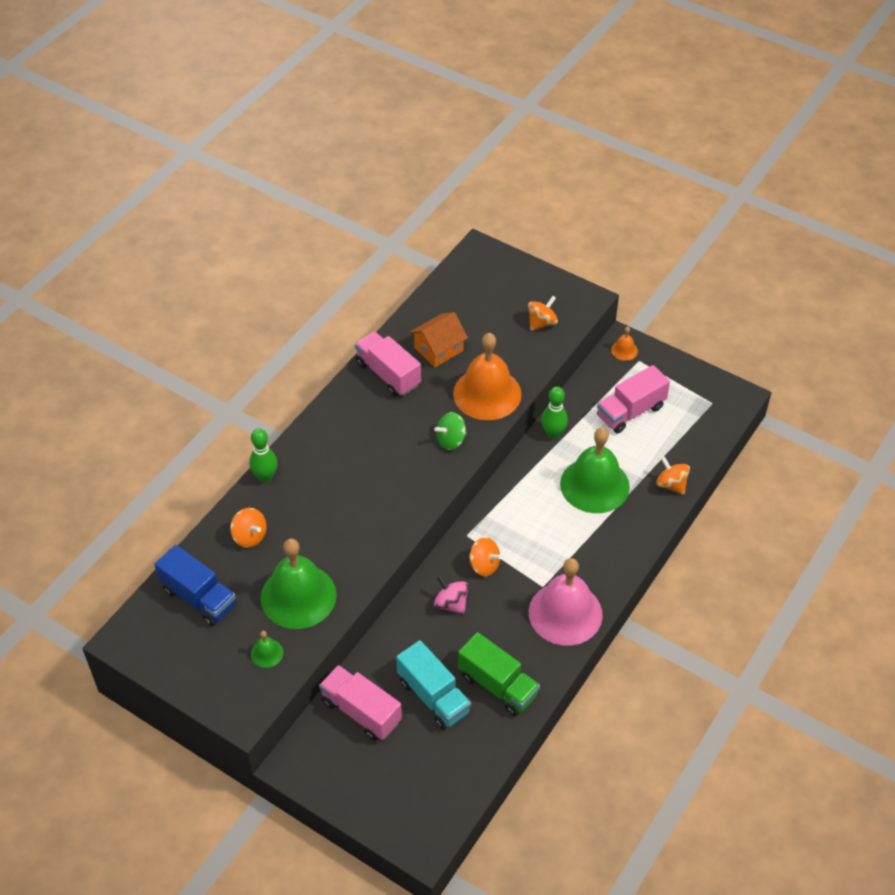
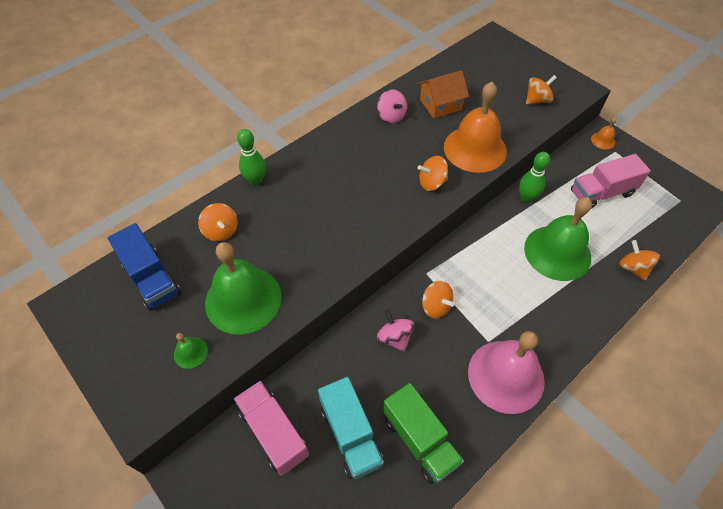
camera: 15 degrees right, 5 degrees up
pink truck [355,332,421,396] -> pink spinning top [377,89,407,124]
green spinning top [434,412,467,450] -> orange spinning top [418,156,448,191]

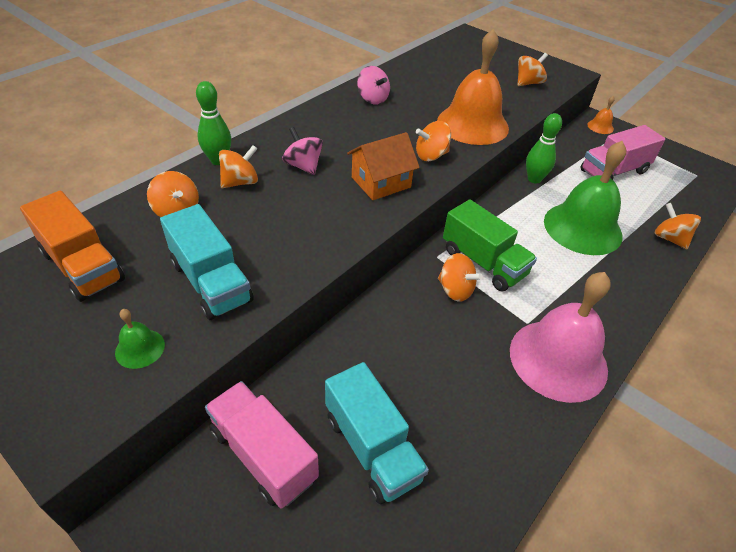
camera: 10 degrees left, 10 degrees down
blue truck [108,223,181,311] -> orange truck [20,190,125,302]
green bell [205,242,282,335] -> turquoise truck [160,204,254,320]
pink spinning top [377,310,414,352] -> pink spinning top moved to [282,127,323,175]
green truck [383,383,464,484] -> green truck moved to [443,199,537,291]
orange house [418,70,469,119] -> orange house moved to [347,132,420,200]
none -> orange spinning top [219,145,258,188]

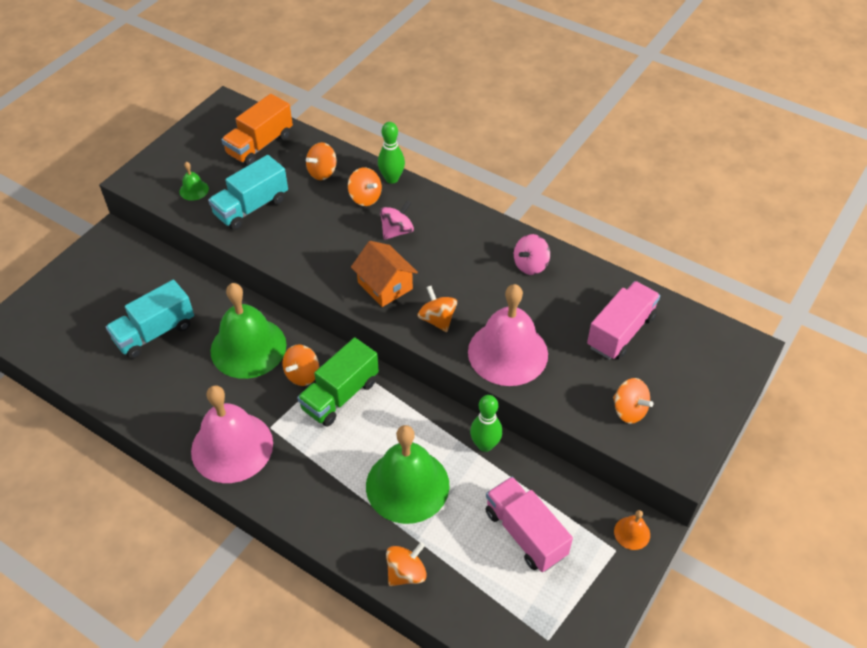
camera: 85 degrees right, 5 degrees up
pink truck [205,381,319,509] -> pink truck moved to [587,281,660,360]
orange bell [437,29,509,145] -> pink bell [468,284,548,386]
none -> green bell [210,283,286,379]

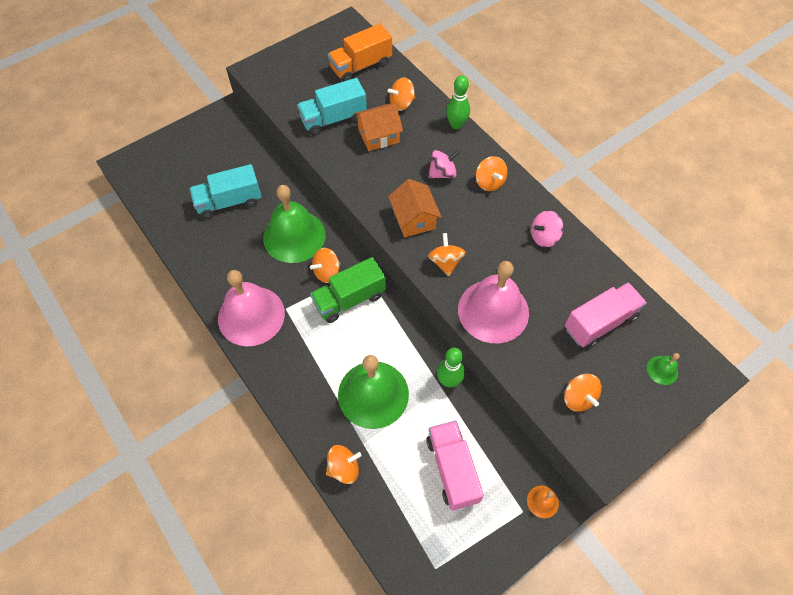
camera: 20 degrees right, 10 degrees up
green bell [179,162,209,201] -> green bell moved to [647,353,680,385]
orange spinning top [348,167,382,206] -> orange spinning top moved to [476,156,508,191]
none -> orange house [354,103,403,151]

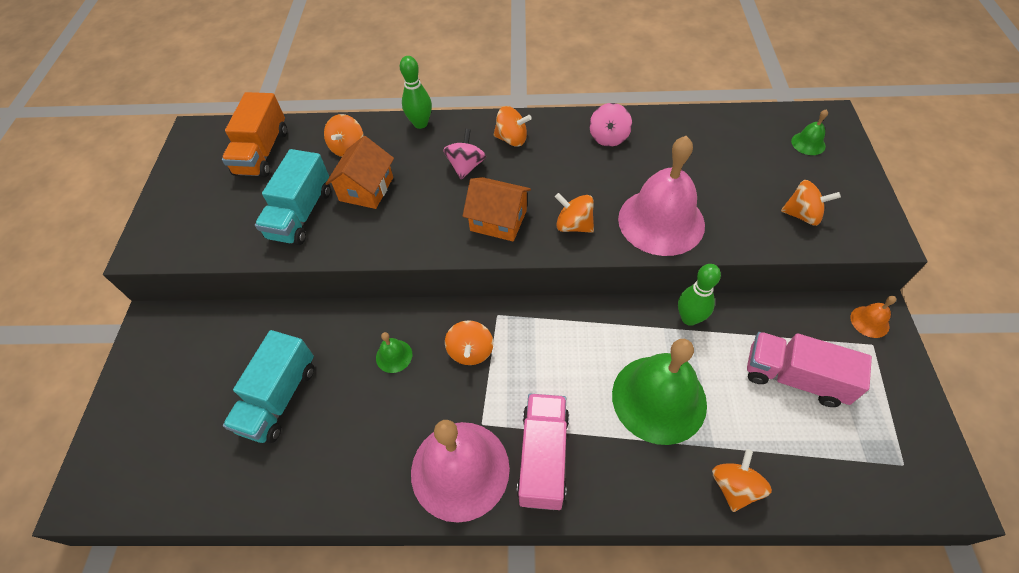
camera: 50 degrees left, 5 degrees down
green bell [263,185,326,263] -> green bell [376,332,412,373], size x0.42
green truck [310,257,386,323] -> none
pink truck [564,282,647,348] -> pink truck moved to [517,394,569,510]

